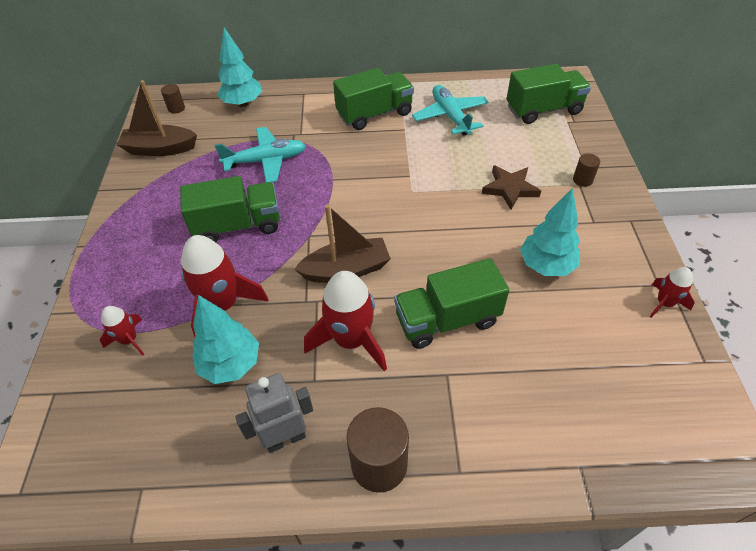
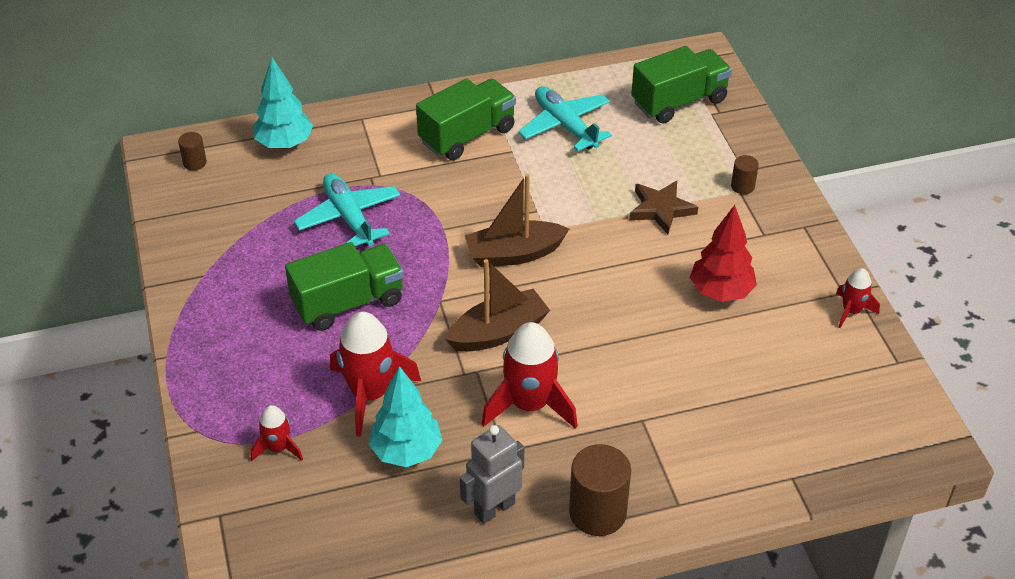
camera: 15 degrees left, 5 degrees down
brown boat [117,80,197,156] -> brown boat moved to [465,174,569,267]
turquoise plane [215,127,306,182] -> turquoise plane turned 90 degrees counterclockwise [294,173,400,246]
green truck [394,258,509,349] -> none
turquoise tree [520,188,580,276] -> red tree [690,205,757,302]

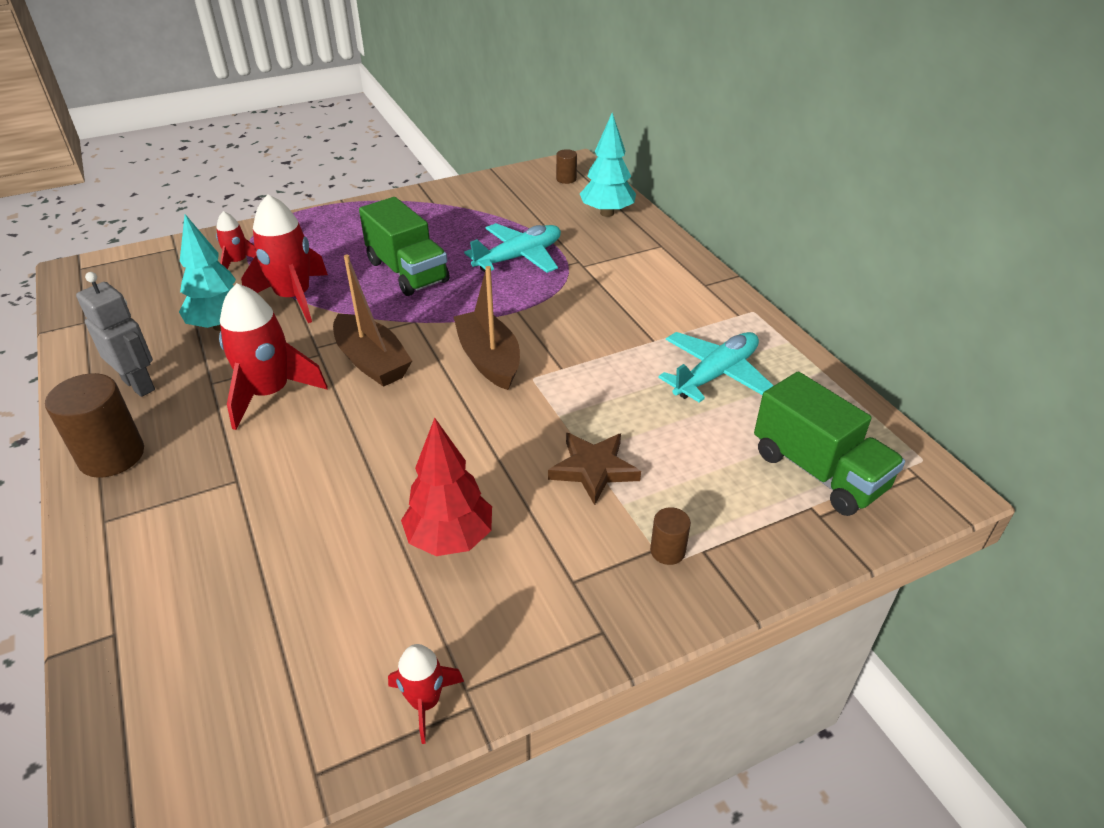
camera: 80 degrees right, 5 degrees down
green truck [416,78,516,160] -> none

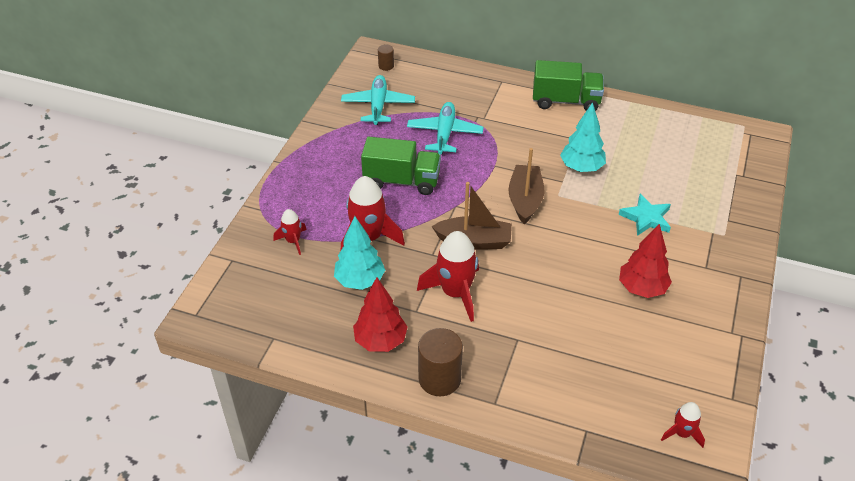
camera: 45 degrees left, 5 degrees up
grey robot [76,272,155,397] -> red tree [353,277,407,352]
red rocket [388,644,464,744] -> red rocket moved to [661,402,705,448]
brown boat [454,266,520,390] -> brown boat turned 75 degrees clockwise [509,148,545,224]
brown star [548,433,641,505] -> turquoise star [619,194,671,236]
turquoise tree [580,113,636,217] -> turquoise tree moved to [560,102,606,172]
brown cylinder [650,507,691,565] -> none
turquoise plane [658,332,774,403] -> turquoise plane moved to [341,75,415,125]
green truck [754,372,905,516] -> green truck moved to [533,60,604,111]

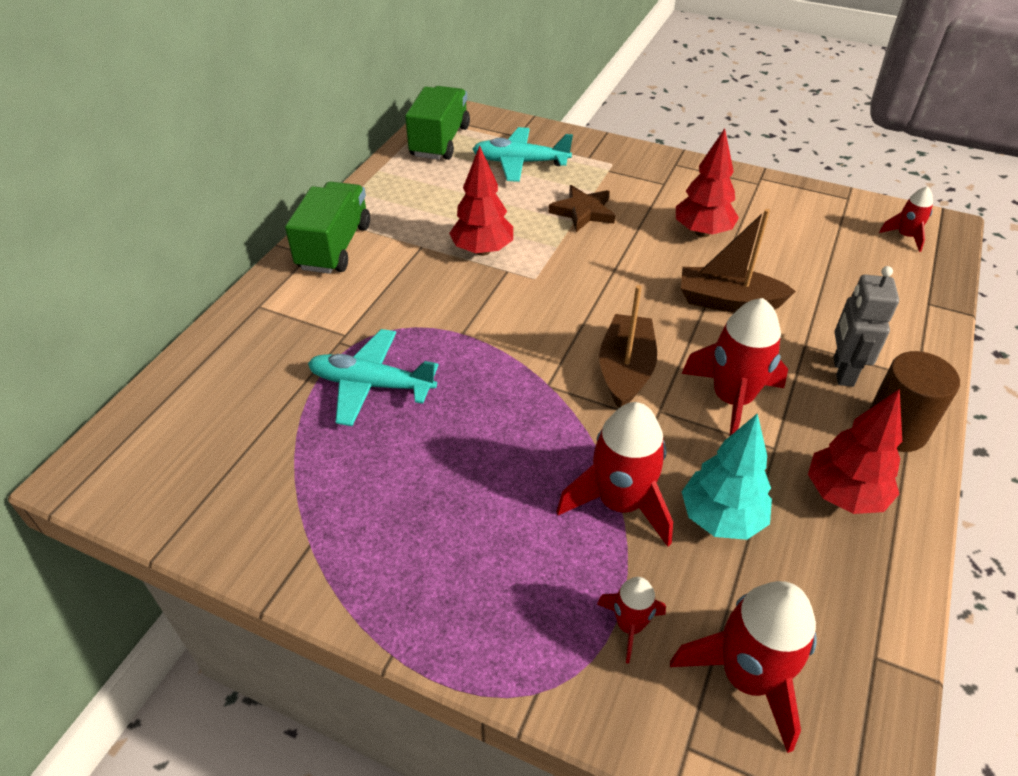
camera: 85 degrees left, 0 degrees up
turquoise plane [341,75,415,125] -> turquoise plane moved to [472,127,573,182]
green truck [361,137,441,195] -> green truck moved to [405,86,470,160]
brown cylinder [378,45,394,71] -> none
brown boat [509,148,545,224] -> brown boat moved to [681,209,796,313]
turquoise tree [560,102,606,172] -> red tree [449,145,513,256]
turquoise star [619,194,671,236] -> brown star [549,185,615,232]
none -> red rocket [670,581,816,753]
none -> grey robot [833,266,899,387]

